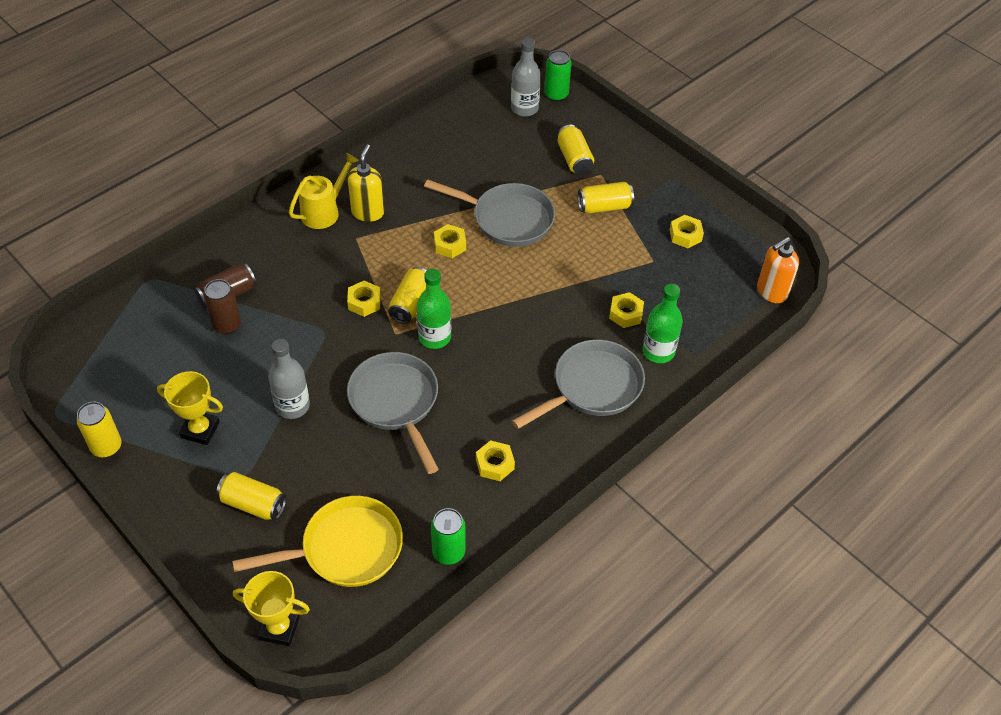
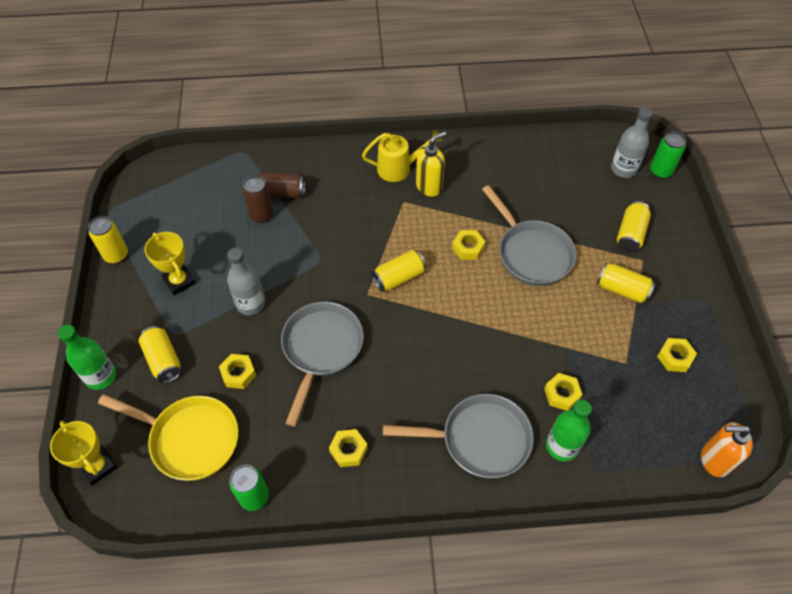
camera: 40 degrees right, 5 degrees up
yellow nut [347,281,381,317] -> yellow nut moved to [219,354,256,389]
green bottle [417,269,451,349] -> green bottle moved to [58,325,116,390]

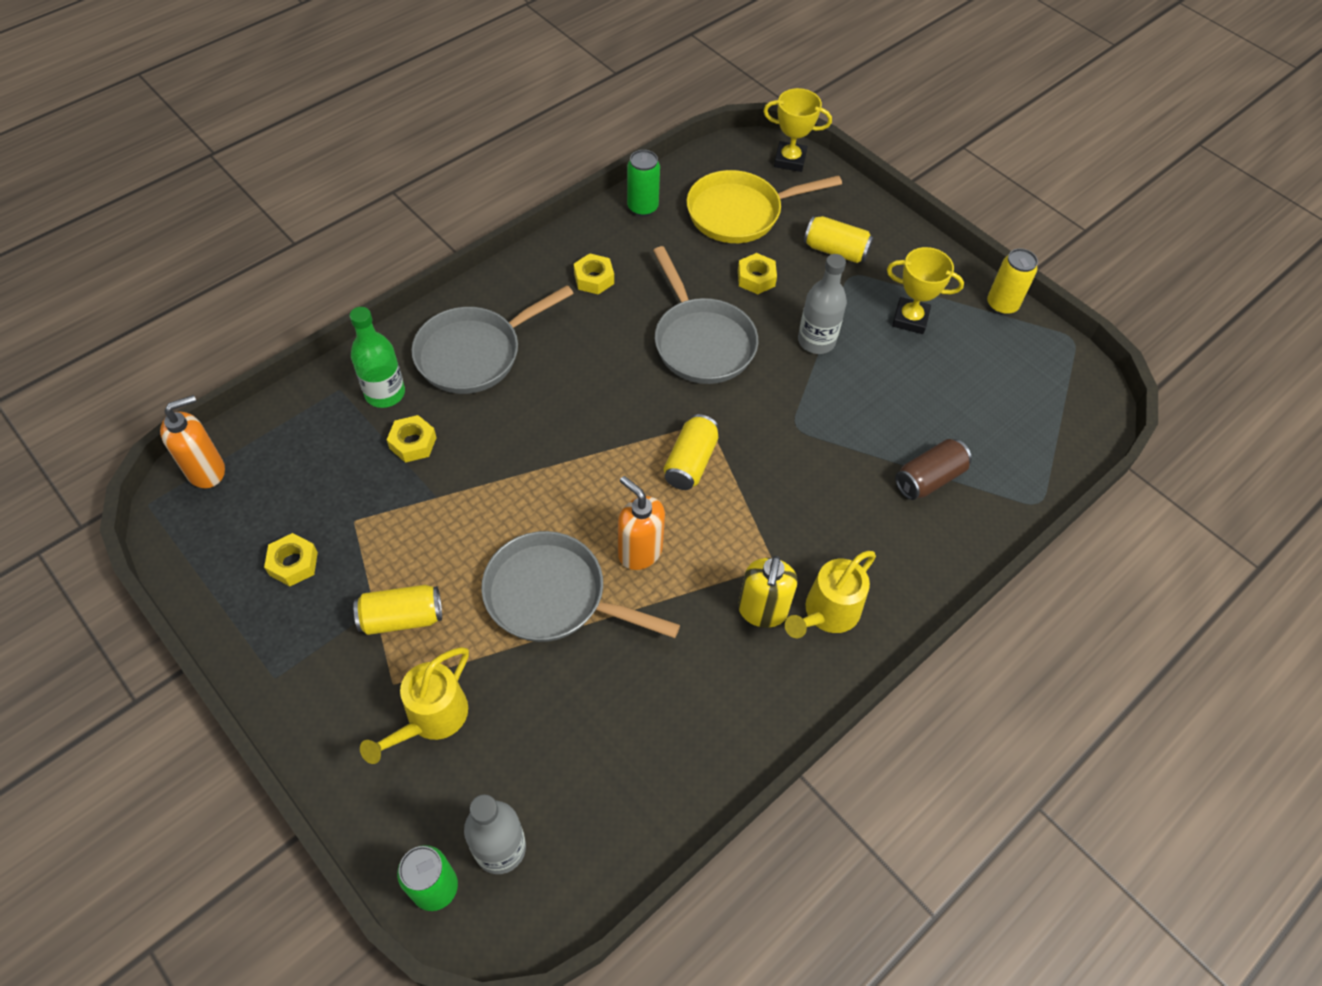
camera: 140 degrees right, 0 degrees up
green bottle [58,325,116,390] -> none
brown can [242,176,273,223] -> none
yellow nut [452,230,485,260] -> orange soap dispenser [618,476,665,570]
yellow can [617,201,651,252] -> yellow watering can [360,647,469,764]

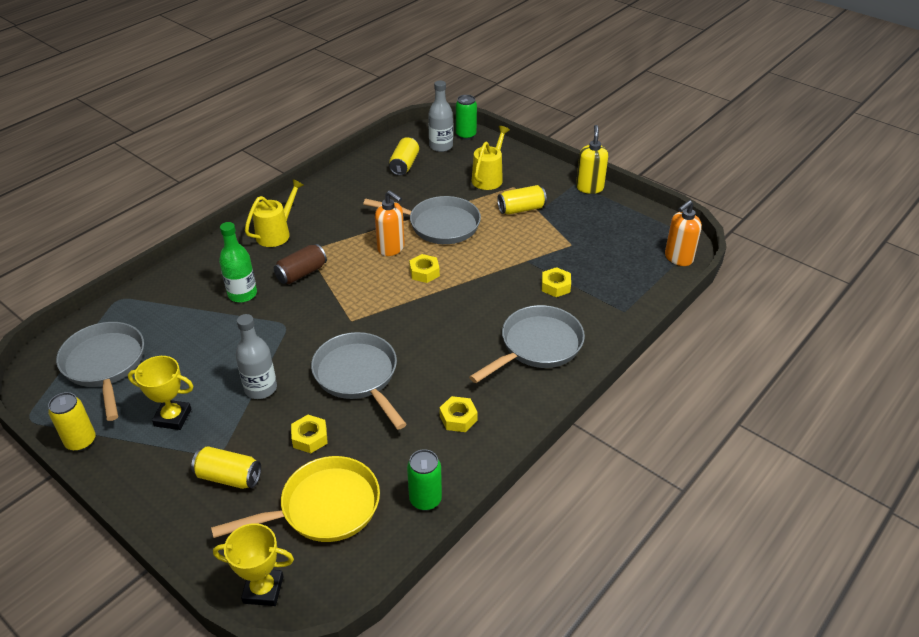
camera: 175 degrees right, 15 degrees down
yellow nut [264,533,318,586] -> yellow nut moved to [409,254,440,283]
green bottle [350,307,405,408] -> green bottle moved to [219,222,257,302]
yellow can [664,414,719,490] -> yellow can moved to [389,137,419,175]
yellow soap dispenser [738,556,797,628] -> yellow soap dispenser moved to [576,125,608,194]
brown can [895,439,972,500] -> brown can moved to [274,244,327,284]
none -> grey pan [56,322,144,421]

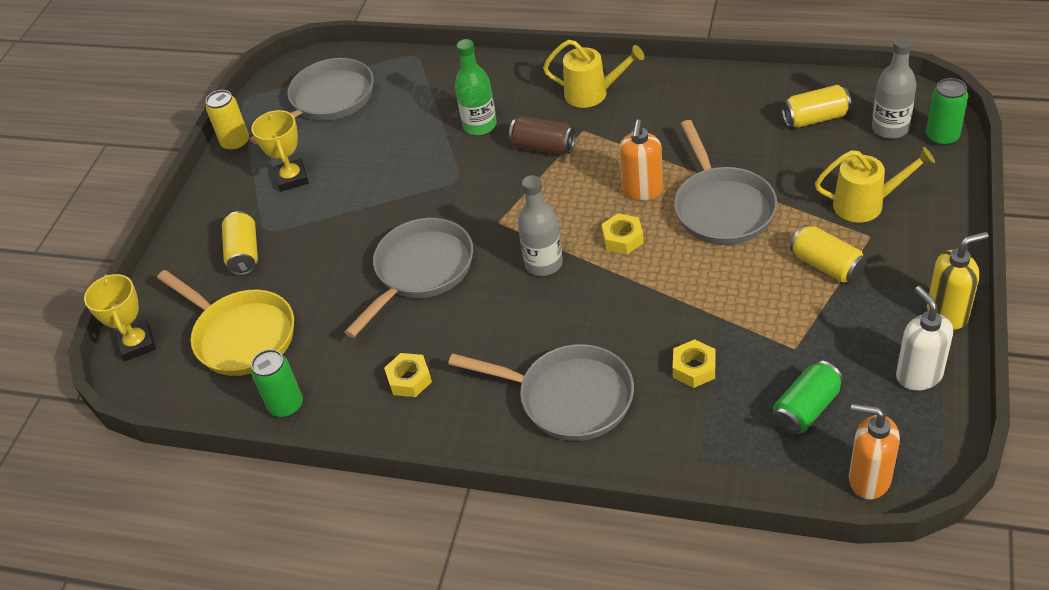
camera: 70 degrees right, 5 degrees up
grey bottle [235,314,277,399] -> grey bottle moved to [518,175,563,276]
yellow nut [291,415,328,453] -> none
none -> green can [772,361,843,435]
none -> white soap dispenser [896,286,953,391]

